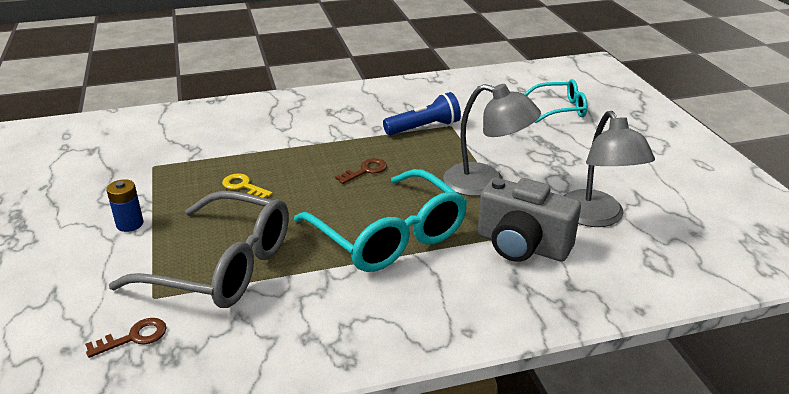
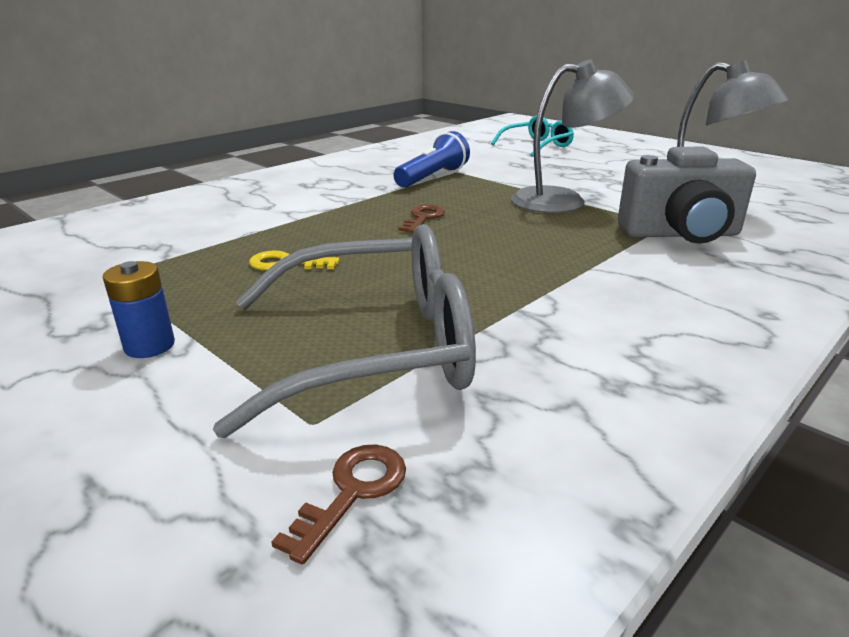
camera: 30 degrees left, 5 degrees down
turquoise glasses [294,169,467,272] -> none

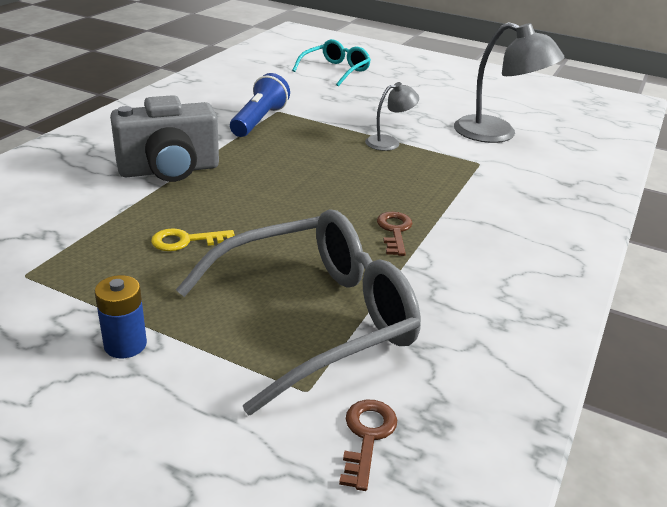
camera: 20 degrees left, 5 degrees up
brown key [398,204,445,233] -> brown key moved to [377,212,412,256]
grey lamp [511,59,634,213] -> grey lamp [365,82,419,151], size x0.53
grey camera [618,147,756,243] -> grey camera moved to [110,95,219,182]

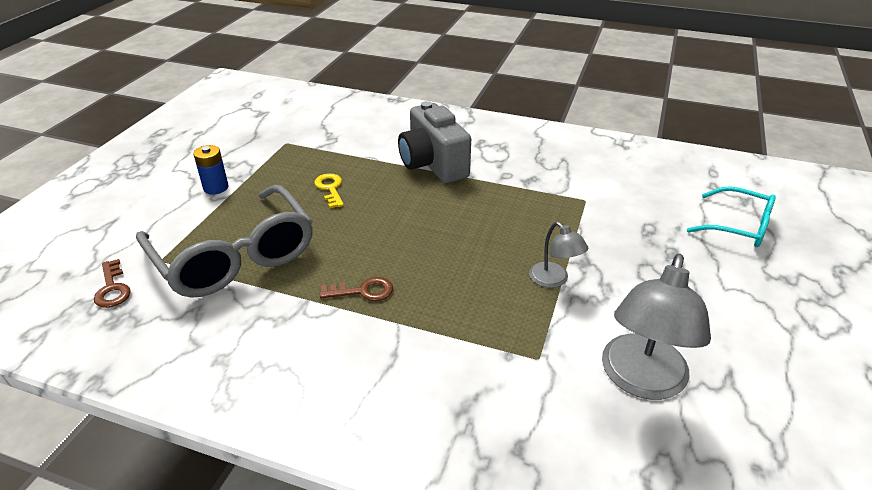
camera: 85 degrees right, 5 degrees up
blue flashlight [230,73,290,137] -> none
brown key [339,400,397,491] -> brown key turned 60 degrees clockwise [94,259,131,308]

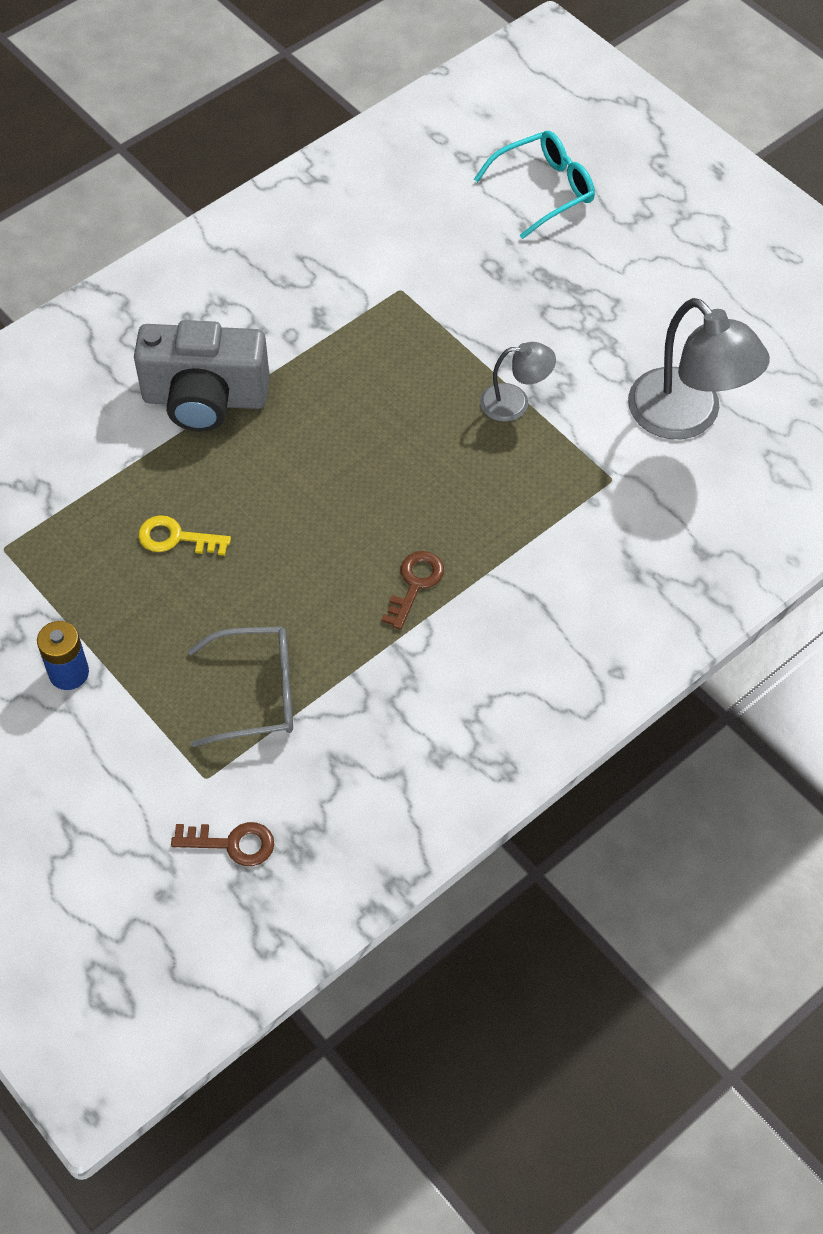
camera: 60 degrees left, 20 degrees up
grey glasses [136,185,313,298] -> grey glasses [188,627,293,747], size x0.56

